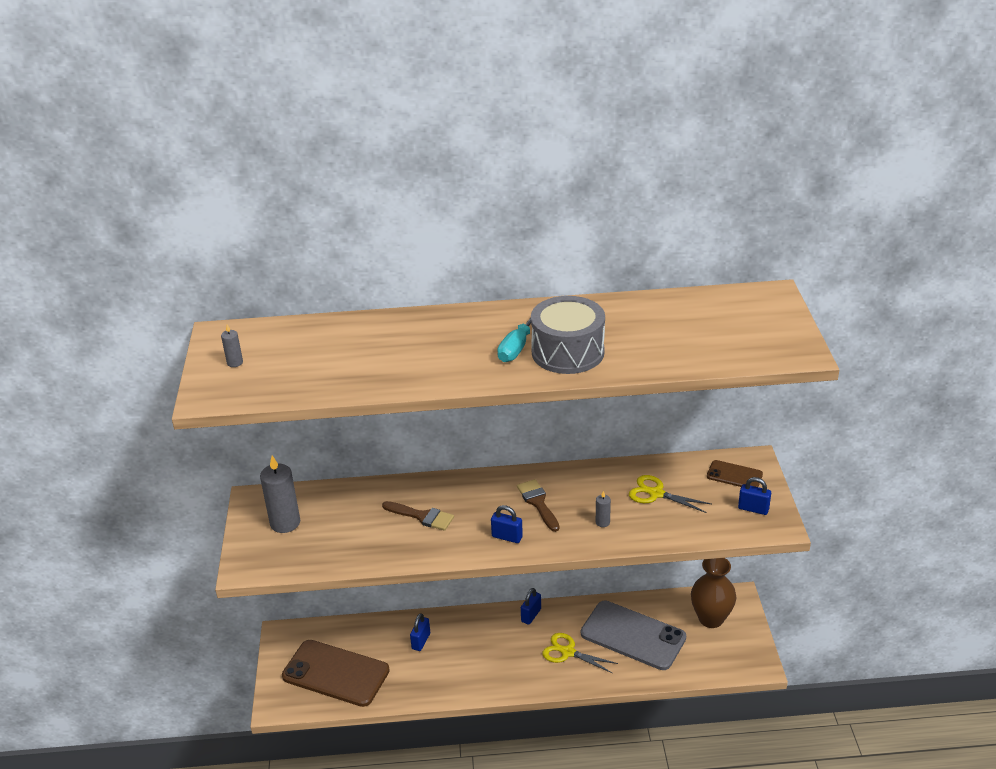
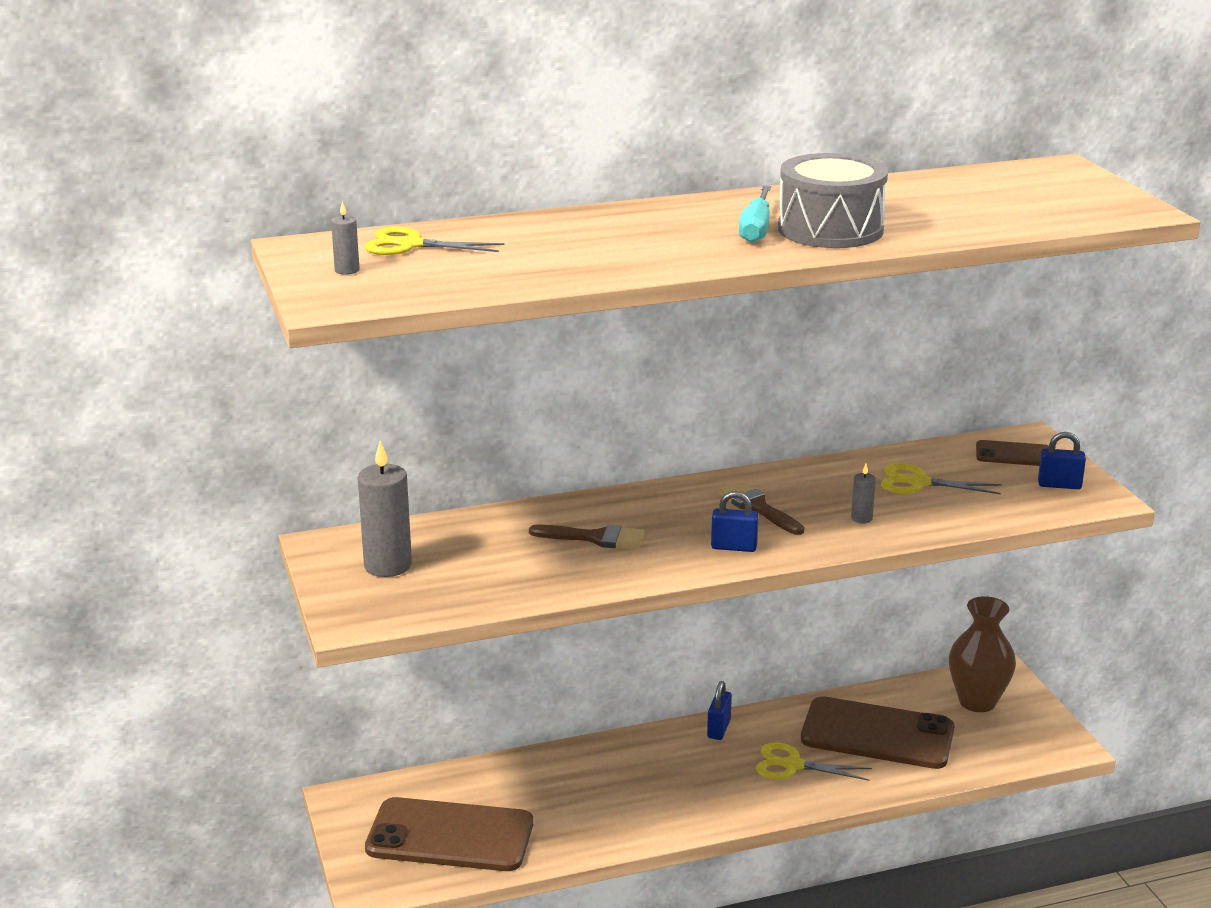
camera: 15 degrees left, 10 degrees down
blue padlock [410,613,430,651] -> none
grey phone [581,600,686,670] -> brown phone [801,696,955,769]
none -> yellow scissors [364,227,505,255]

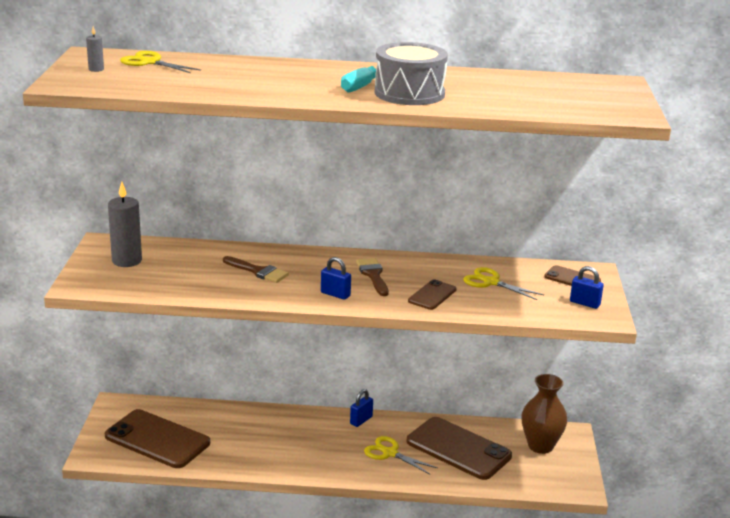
camera: 20 degrees right, 0 degrees up
grey candle [851,464,876,524] -> brown phone [408,279,457,310]

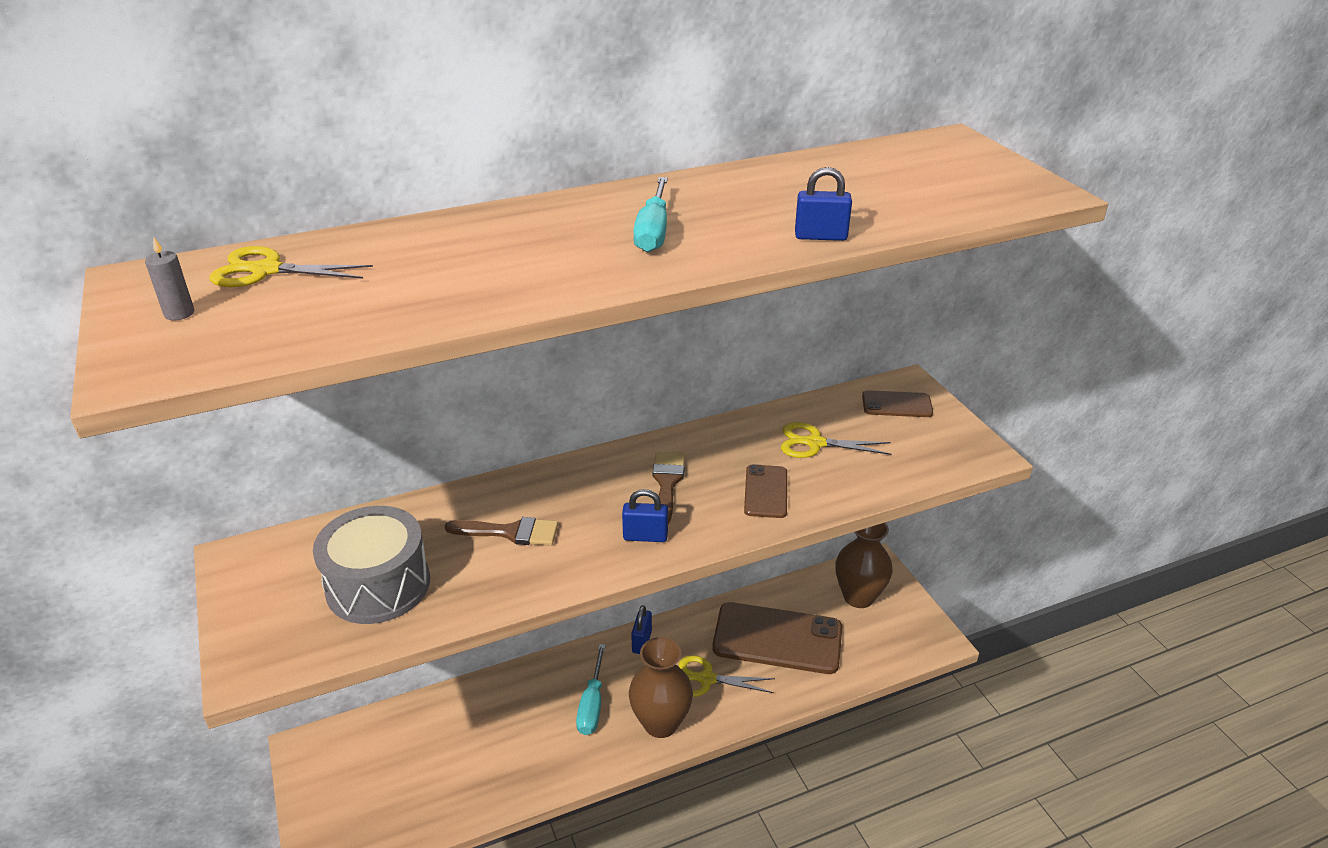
camera: 25 degrees left, 10 degrees up
brown phone [105,409,210,468] -> none
grey candle [108,182,142,267] -> none
brown brush [356,258,389,296] -> brown brush turned 45 degrees clockwise [653,452,685,524]
grey drum [374,42,448,105] -> grey drum moved to [313,506,430,624]
blue padlock [570,266,603,309] -> blue padlock moved to [795,167,852,241]
none -> turquoise screwdriver [576,644,606,735]
none -> brown vase [629,637,693,738]

